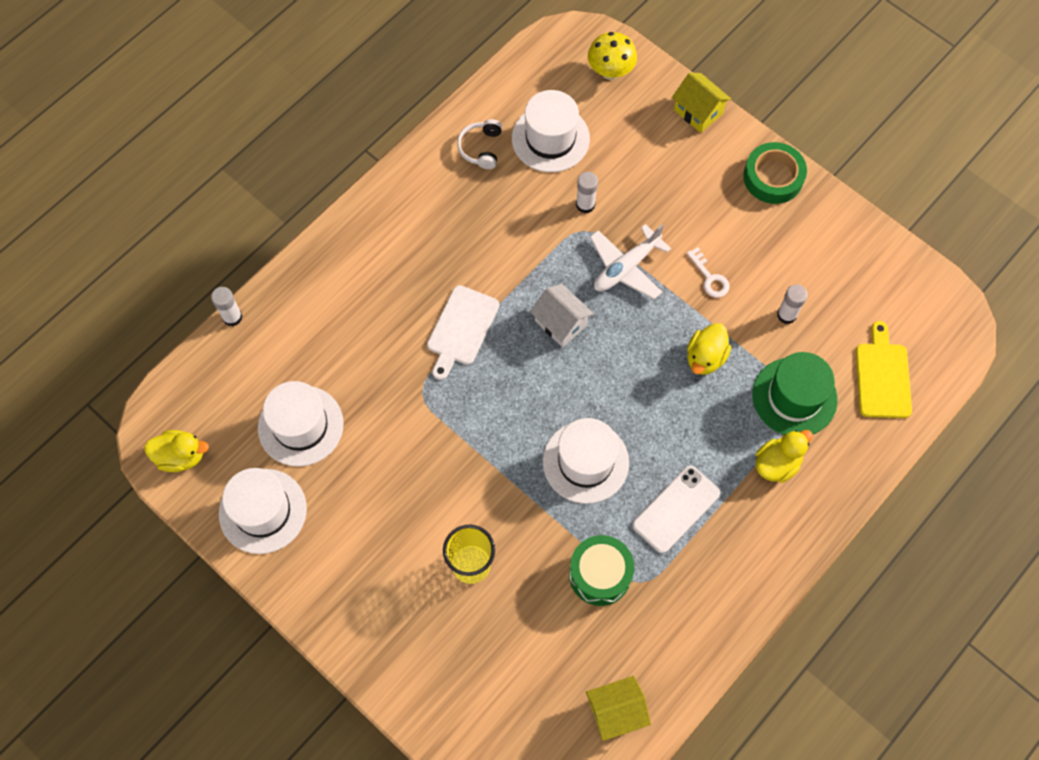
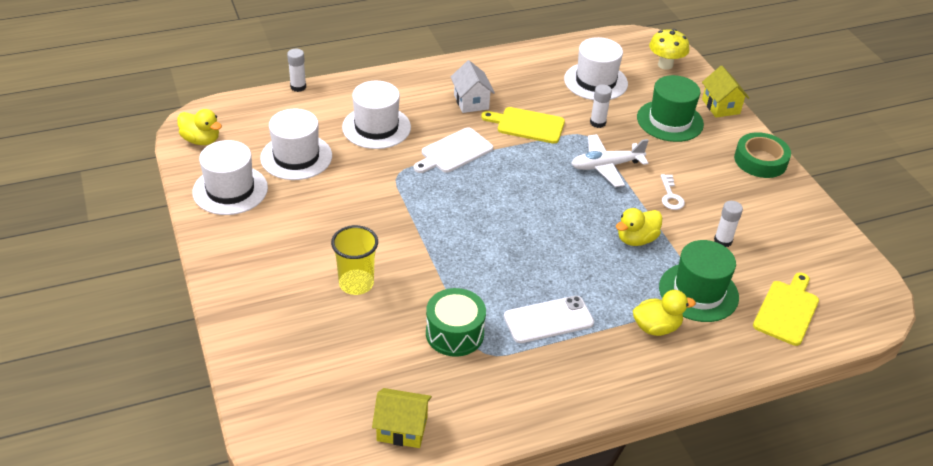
camera: 25 degrees right, 25 degrees down
white headphones [457,119,502,169] -> none
white house [530,284,594,347] -> white house moved to [451,60,495,113]
white hat [543,418,629,504] -> white hat moved to [342,81,411,149]
none -> yellow cutting board [481,107,565,144]
none -> green hat [637,75,704,142]

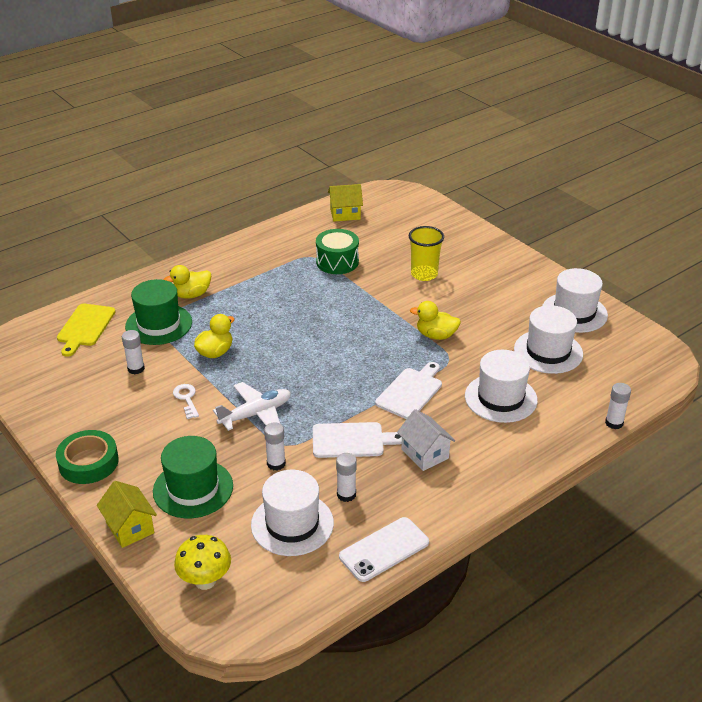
camera: 165 degrees right, 5 degrees down
yellow duck [177,109,222,145] -> yellow duck moved to [410,301,461,340]
yellow cutting board [481,107,565,144] -> white cutting board [313,422,402,458]
white phone [504,296,594,343] -> white phone moved to [339,517,429,582]
none -> white glue stick [336,453,357,502]

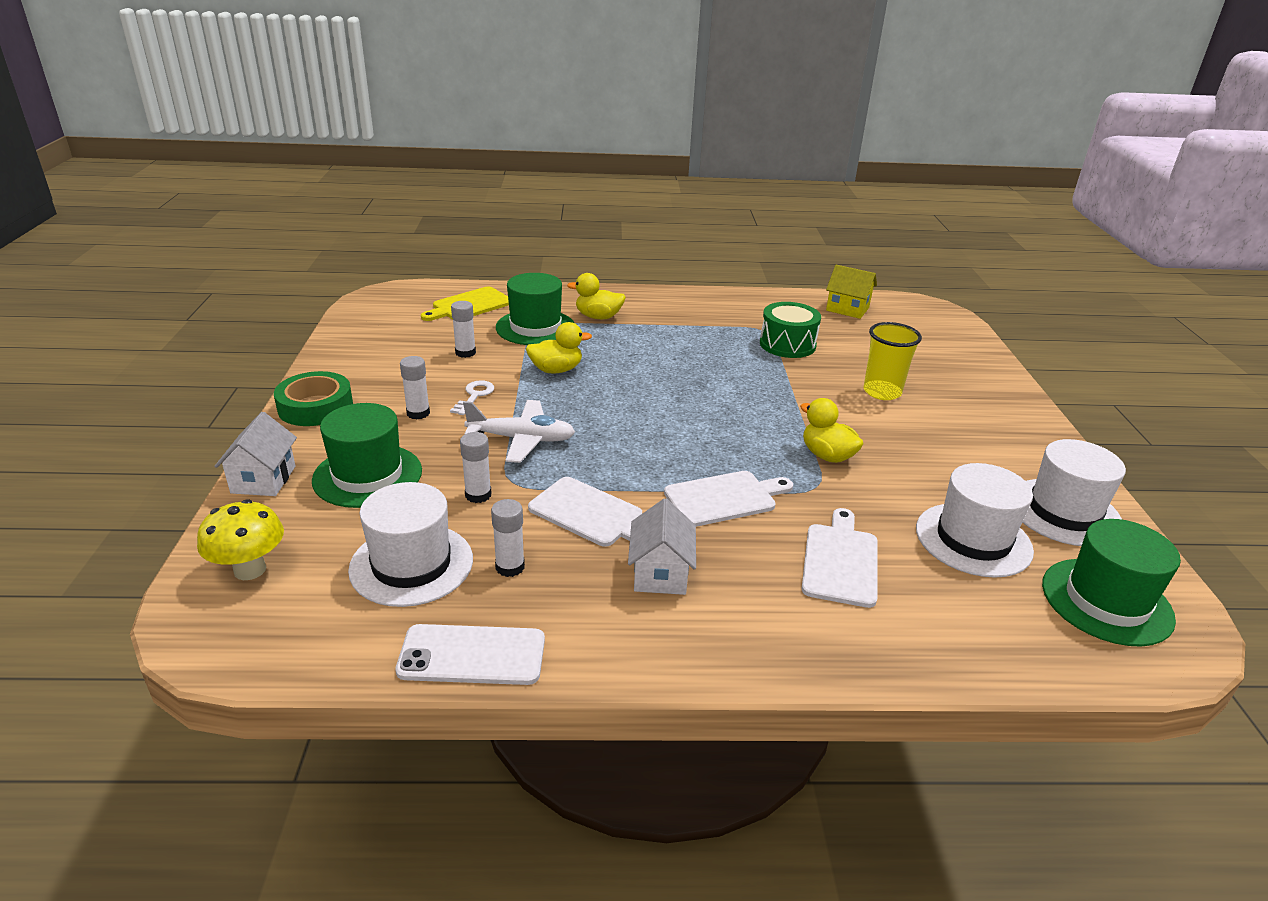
camera: 35 degrees right, 5 degrees down
yellow house [97,481,157,548] -> white house [214,412,297,496]
white hat [465,350,538,423] -> white cutting board [801,508,878,608]
white glue stick [605,383,631,429] -> white glue stick moved to [400,356,430,419]
none -> green hat [1042,519,1181,647]

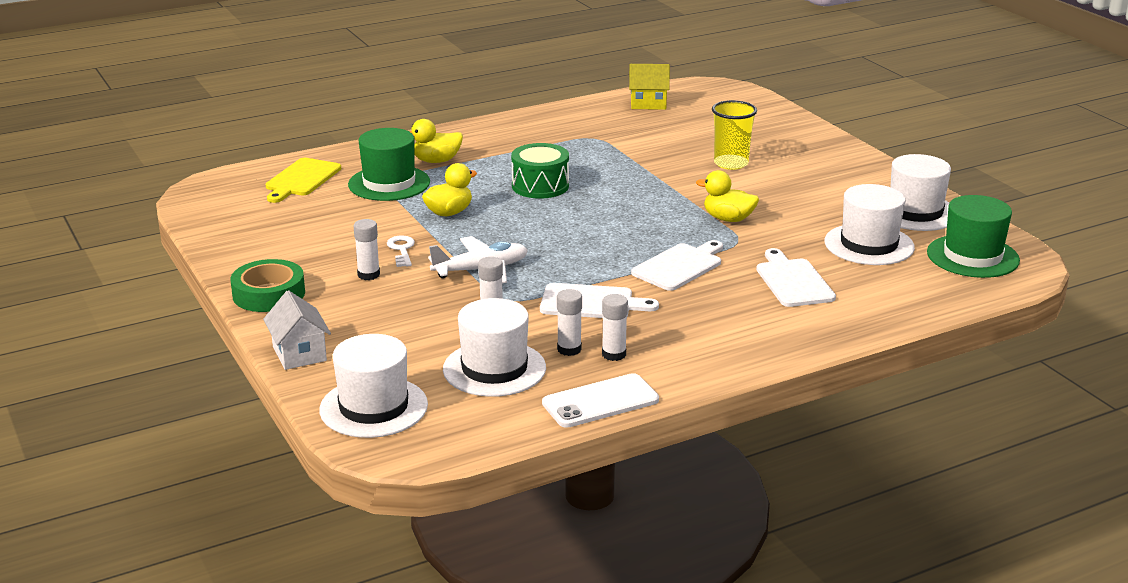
camera: 25 degrees left, 5 degrees down
yellow mushroom [197,499,284,580] -> white hat [319,334,428,438]
green hat [312,403,422,508] -> none
white glue stick [451,301,476,358] -> white glue stick moved to [602,294,628,361]
white house [628,498,696,595] -> none
green drum [760,302,821,358] -> green drum moved to [511,143,569,199]

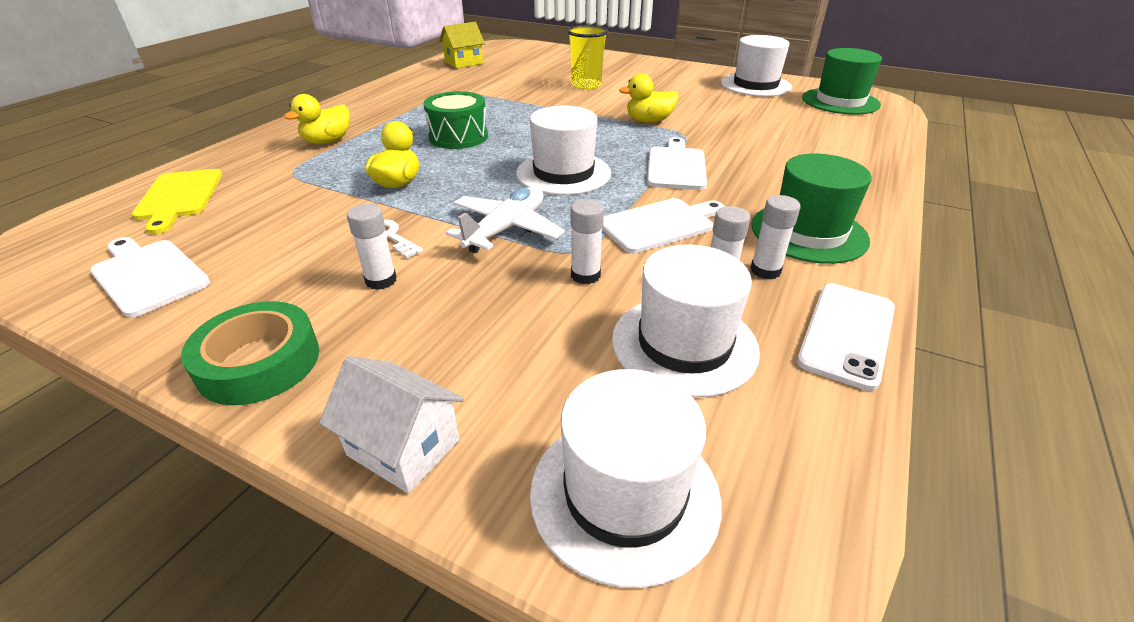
camera: 35 degrees left, 10 degrees up
green hat [348,128,430,201] -> green hat moved to [751,154,871,264]
white cutting board [756,248,836,307] -> white cutting board moved to [90,237,210,318]
white hat [824,184,915,265] -> white hat moved to [516,106,611,195]

